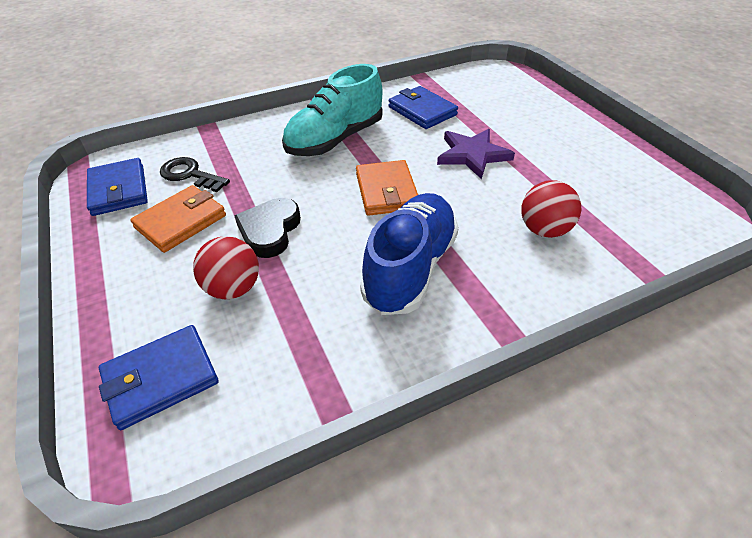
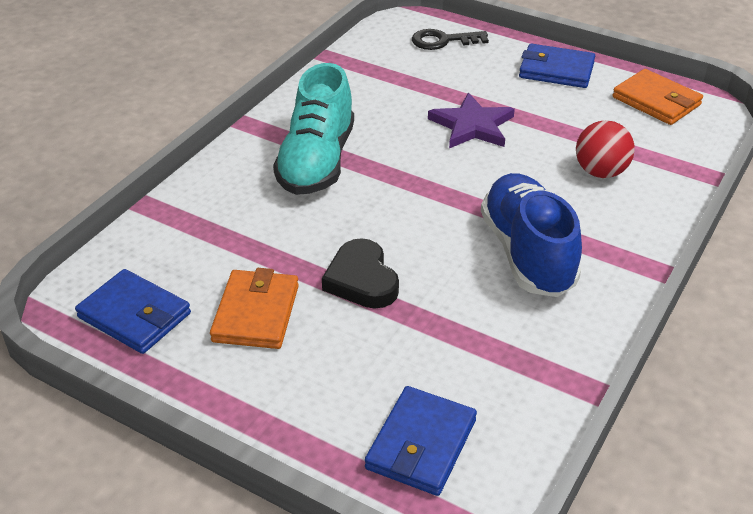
camera: 35 degrees left, 5 degrees down
black key [160,157,230,192] -> black key moved to [412,29,489,50]
red ball [193,236,259,299] -> none
orange wallet [356,160,418,216] -> orange wallet moved to [612,69,703,125]
blue wallet [389,86,458,129] -> blue wallet moved to [519,44,595,88]

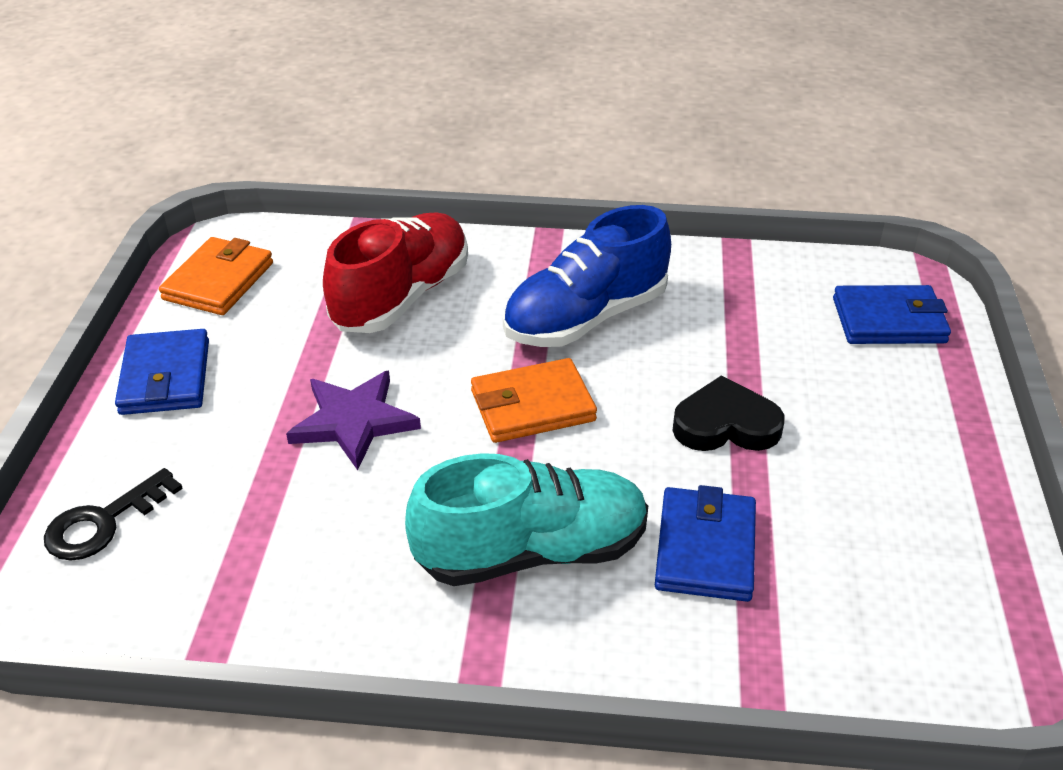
camera: 115 degrees left, 0 degrees up
blue wallet [75,269,191,354] -> blue wallet moved to [655,485,756,602]
orange wallet [210,268,299,349] -> orange wallet moved to [471,358,597,443]
black heart [322,238,399,309] -> black heart turned 135 degrees counterclockwise [672,375,785,451]
black key [412,29,489,50] -> black key turned 75 degrees clockwise [44,468,183,561]
red ball [576,120,635,178] -> red shoe [323,212,468,333]

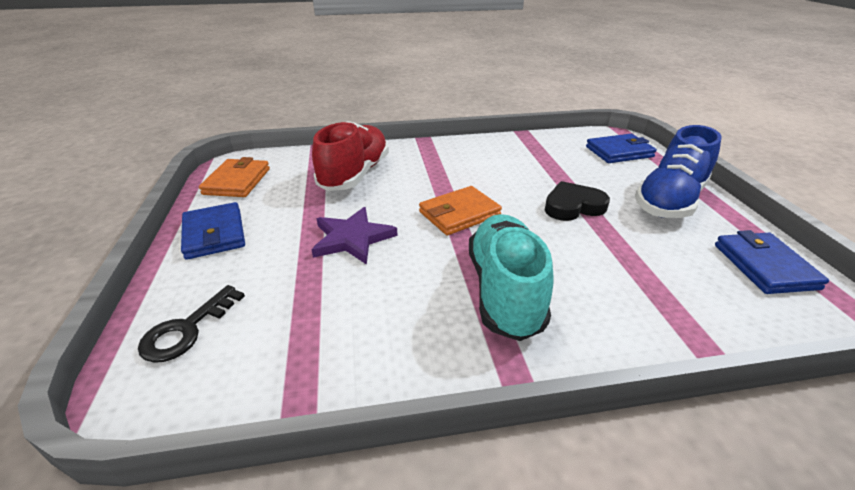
camera: 15 degrees left, 5 degrees down
turquoise shoe [405,453,648,586] -> turquoise shoe turned 60 degrees counterclockwise [469,214,554,341]
blue shoe [503,205,671,347] -> blue shoe moved to [635,125,722,218]
blue wallet [655,485,756,602] -> blue wallet moved to [715,230,829,294]

